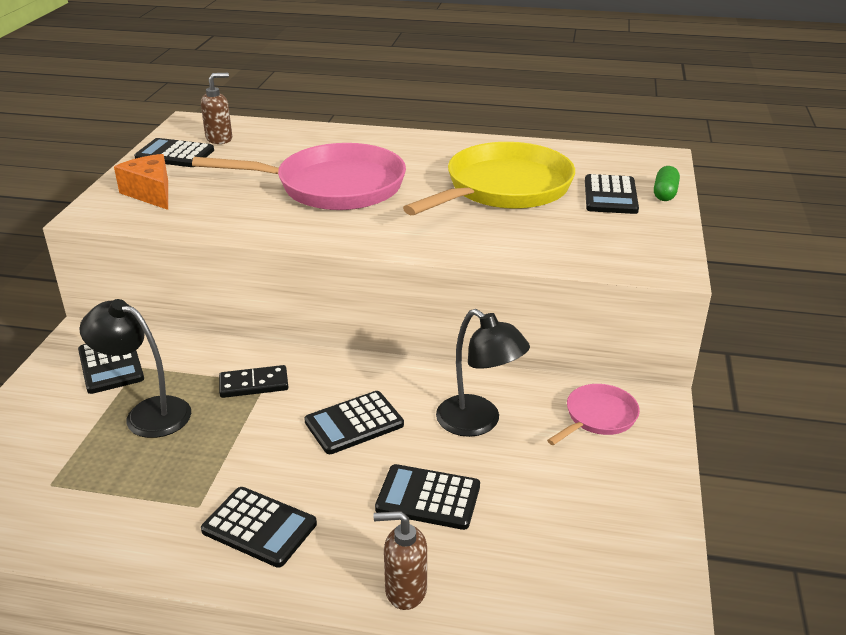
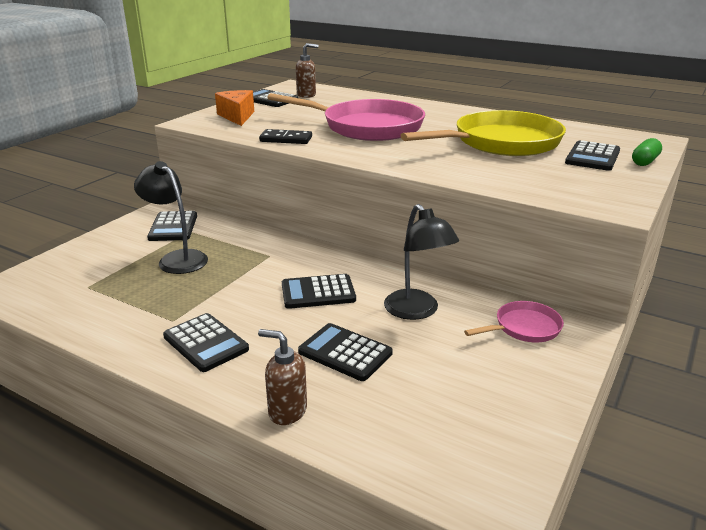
camera: 20 degrees right, 5 degrees down
black domino [219,365,288,398] -> black domino moved to [259,129,312,144]

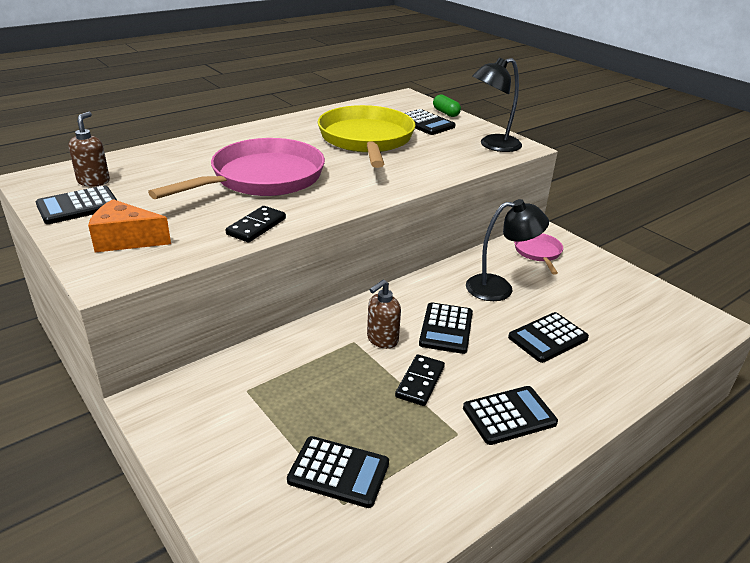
camera: 70 degrees left, 5 degrees up
black lamp [134,161,208,274] -> black lamp moved to [473,57,522,152]
black calculator [147,211,197,241] -> black calculator moved to [287,436,389,508]
brown soap dispenser [258,329,307,425] -> brown soap dispenser moved to [367,280,401,349]
none -> black domino [395,354,445,406]

